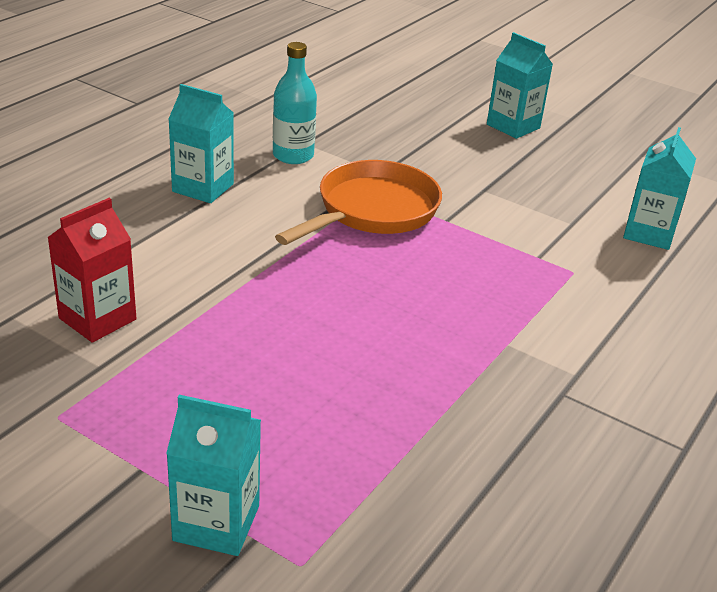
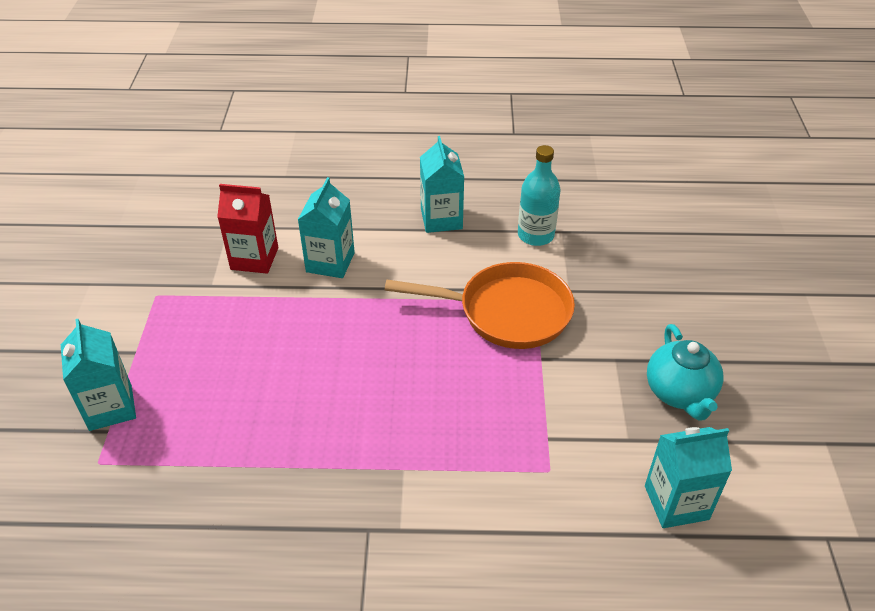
camera: 60 degrees right, 10 degrees up
turquoise carton [487,32,553,139] -> turquoise carton moved to [298,177,355,278]
none -> turquoise teapot [647,324,723,421]

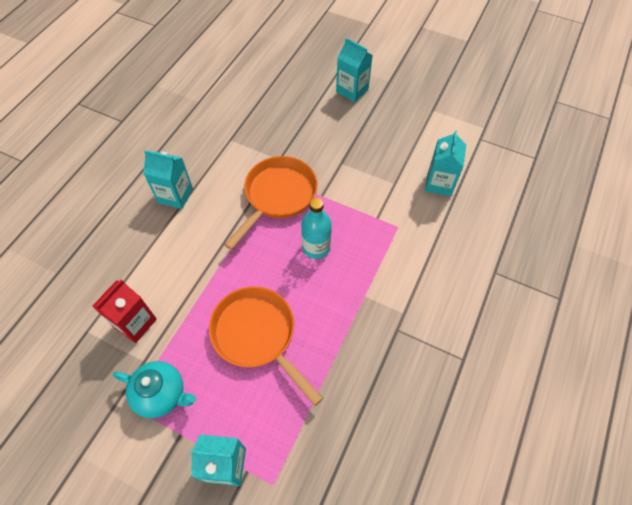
camera: 65 degrees left, 15 degrees up
turquoise carton [298,177,355,278] -> turquoise carton moved to [336,38,373,102]
turquoise bottle [518,145,561,246] -> turquoise bottle moved to [301,198,332,259]
turquoise teapot [647,324,723,421] -> turquoise teapot moved to [113,361,196,418]
none -> orange pan [209,286,323,406]

